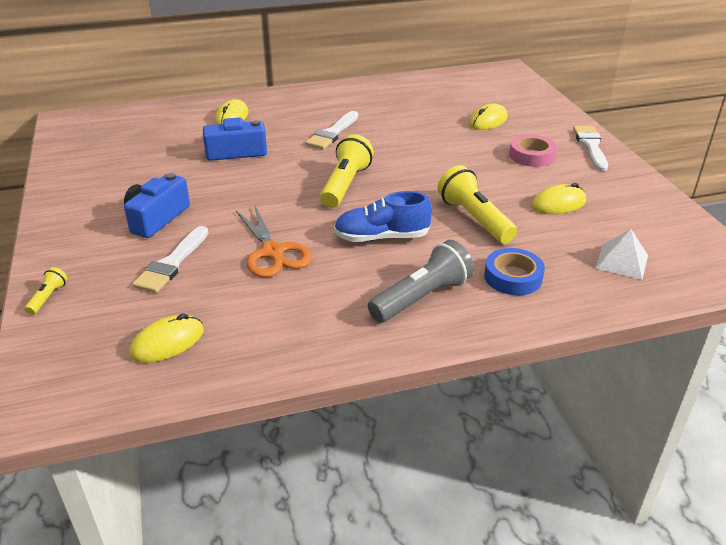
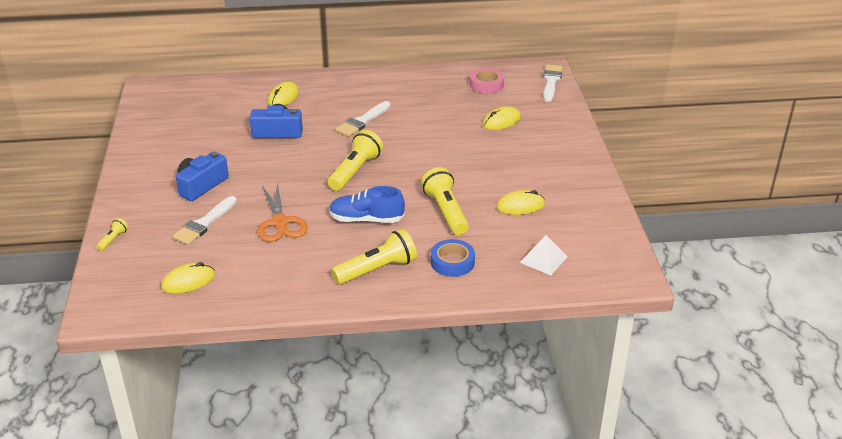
camera: 10 degrees right, 0 degrees up
grey flashlight [368,240,474,323] -> yellow flashlight [331,229,417,285]
pink tape [509,135,557,167] -> pink tape moved to [470,68,504,93]
white brush [573,126,608,171] -> white brush moved to [543,64,563,102]

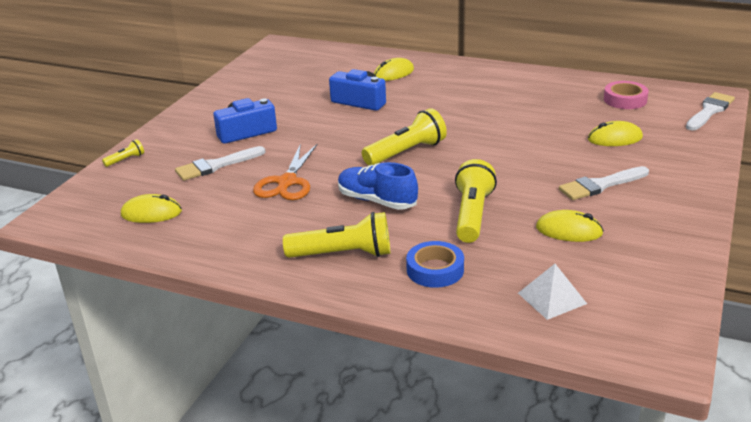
camera: 30 degrees right, 5 degrees down
white brush [336,101,391,137] -> white brush moved to [559,166,649,200]

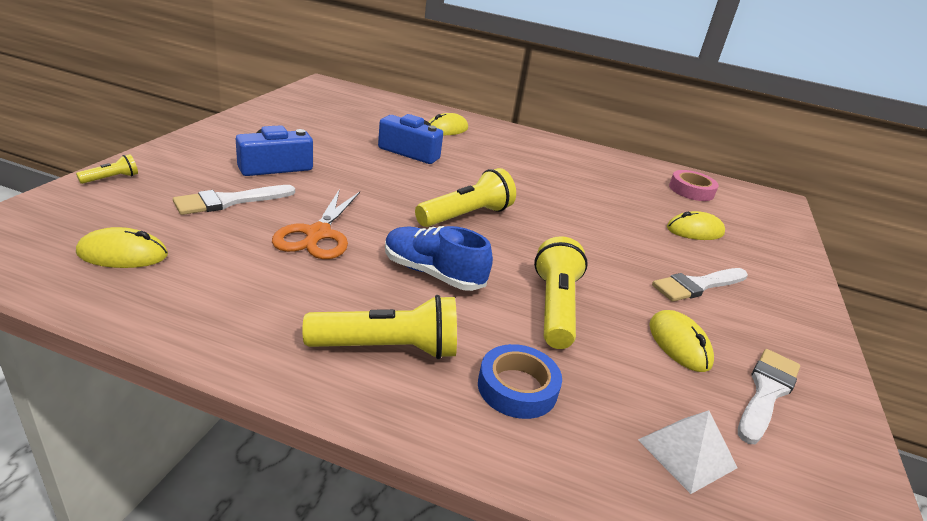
camera: 10 degrees left, 0 degrees up
yellow mouse [536,210,604,242] -> yellow mouse turned 60 degrees clockwise [649,310,714,372]
white brush [686,92,735,130] -> white brush moved to [738,349,800,444]

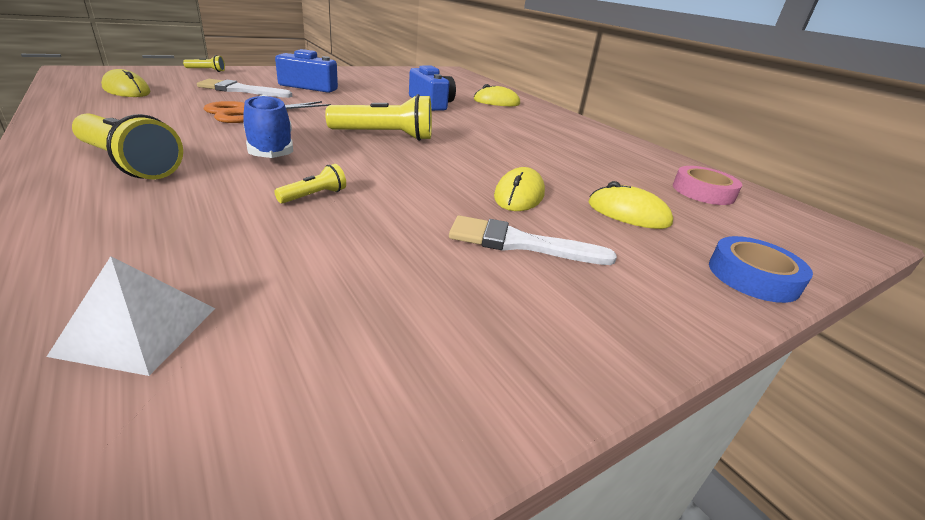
camera: 40 degrees right, 0 degrees up
blue tape [478,344,562,419] -> blue tape moved to [709,236,813,303]
yellow flashlight [534,236,588,349] -> yellow flashlight [274,164,346,203], size x0.47
yellow mouse [649,310,714,372] -> yellow mouse moved to [494,167,545,211]
white brush [738,349,800,444] -> none

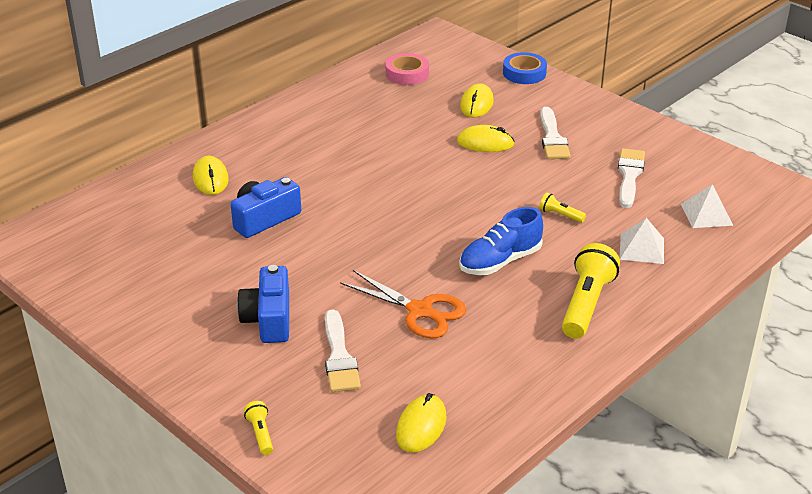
camera: 100 degrees left, 5 degrees up
yellow flashlight [325,94,432,141] -> none
none -> white brush [618,148,645,208]
none -> white pyramid [620,218,664,264]

